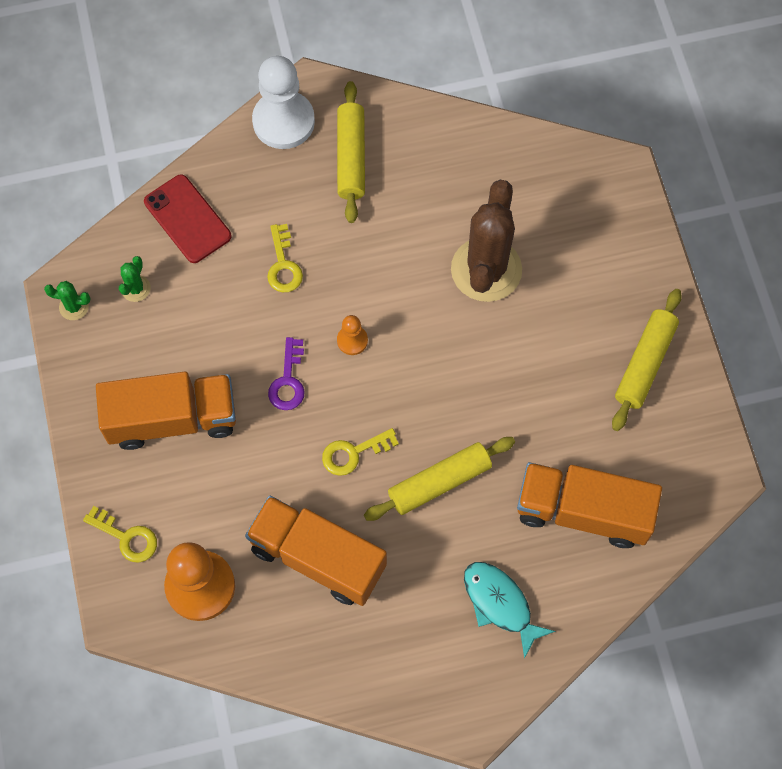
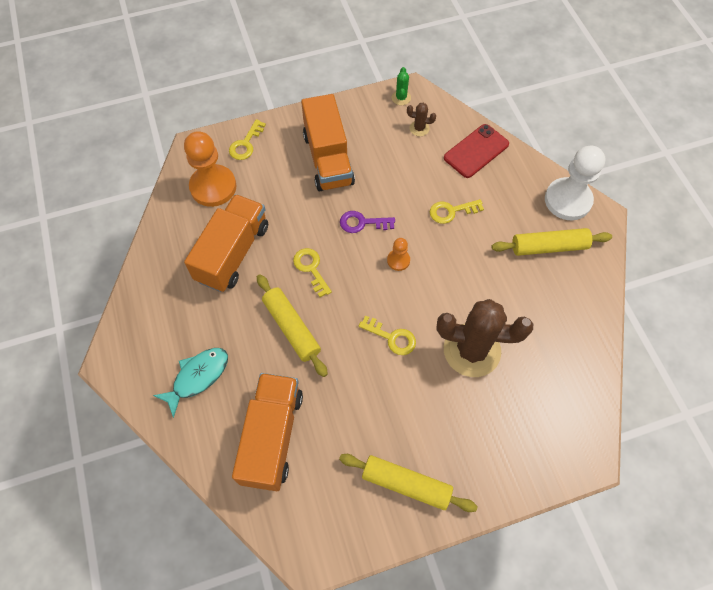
camera: 85 degrees right, 5 degrees down
green cactus [119,256,151,302] -> brown cactus [407,103,436,136]
none -> yellow key [359,315,416,355]

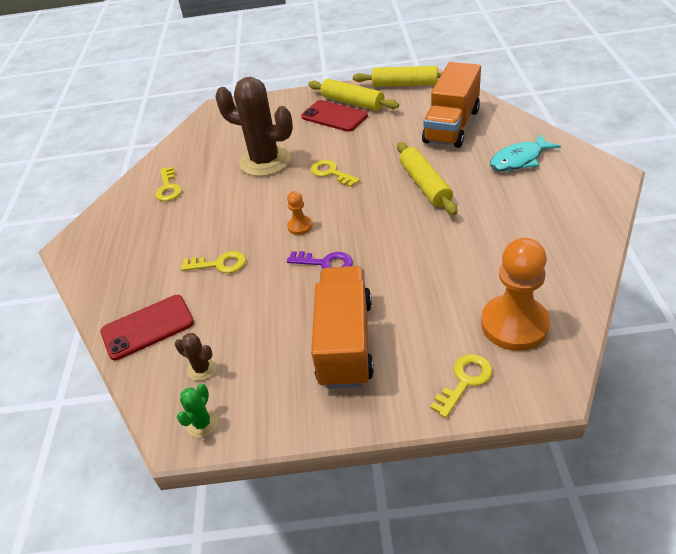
camera: 160 degrees left, 20 degrees down
orange truck [184,194,268,292] -> none
yellow key [293,248,332,297] -> yellow key moved to [155,167,182,201]
yellow rolling pin [491,228,612,256] -> yellow rolling pin moved to [353,66,443,87]
white pawn [545,146,606,220] -> none
none -> red phone [301,100,368,132]

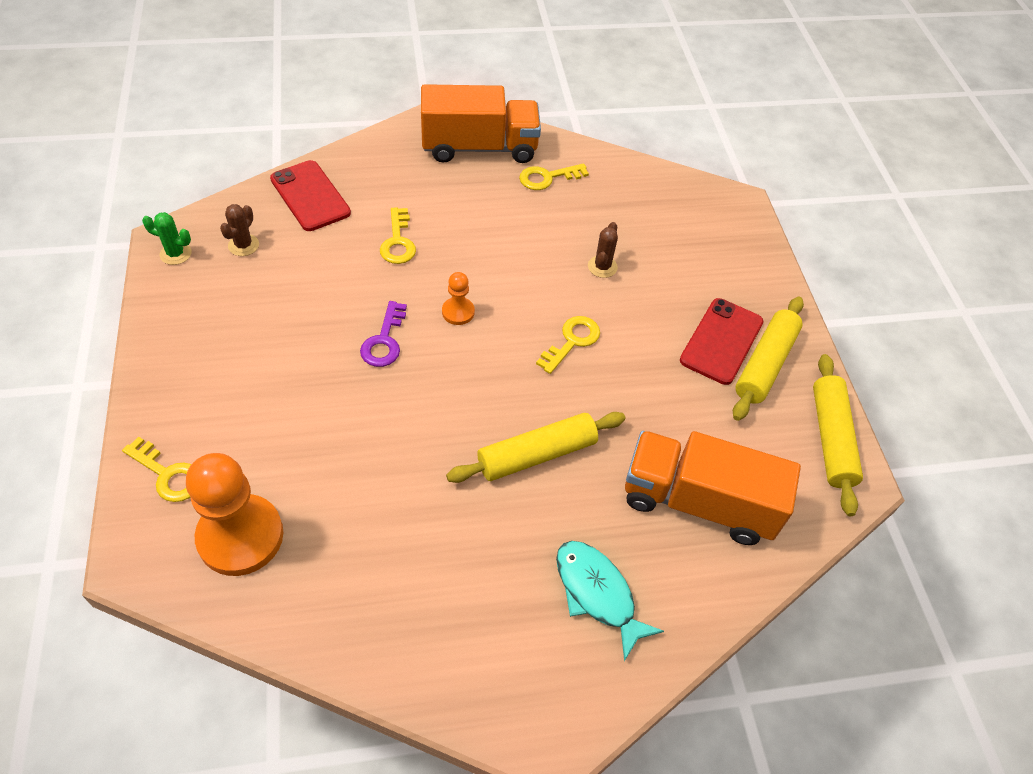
camera: 75 degrees right, 10 degrees up
brown cactus [215,77,293,176] -> brown cactus [588,222,618,278], size x0.41
orange truck [311,266,374,389] -> orange truck moved to [421,84,541,163]

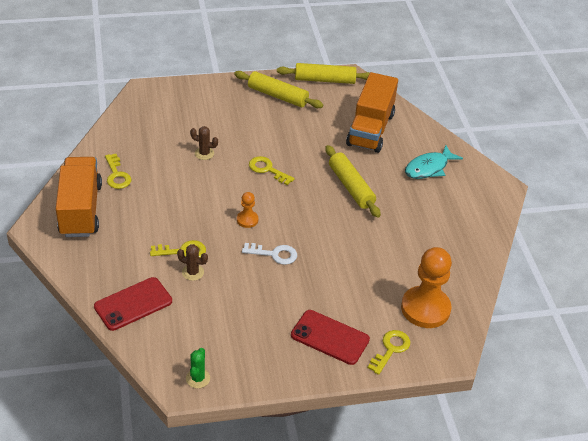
camera: 90 degrees left, 10 degrees down
brown cactus [220,204,259,256] -> brown cactus moved to [177,244,208,281]
purple key [360,301,407,367] -> white key [242,243,297,265]
red phone [680,298,763,385] -> red phone moved to [291,310,370,365]

